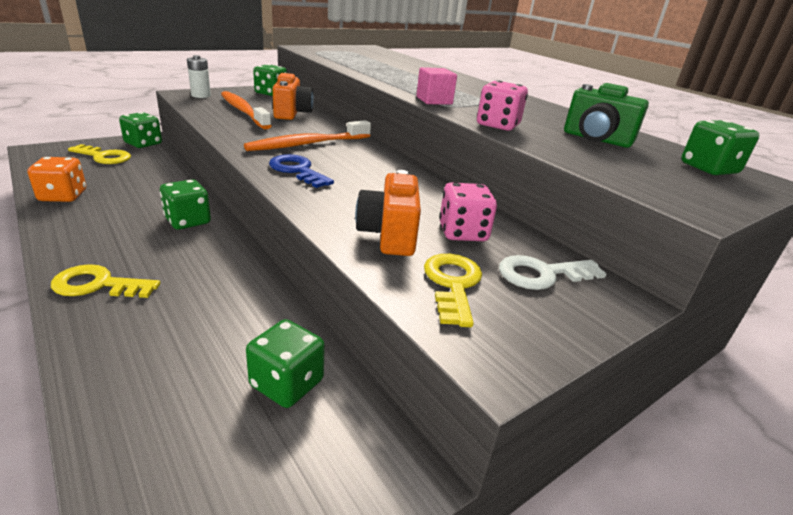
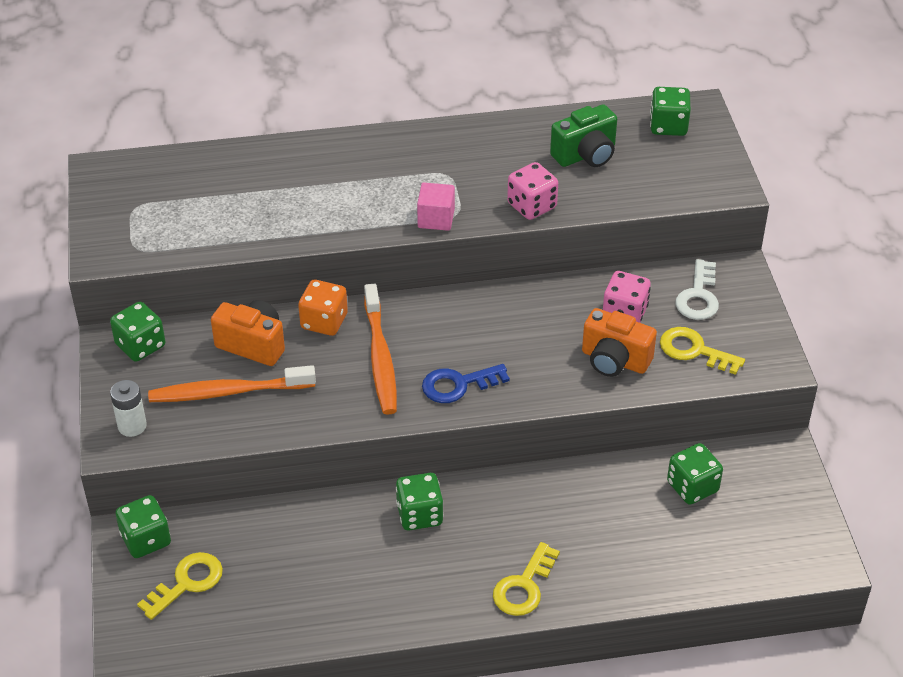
camera: 60 degrees left, 15 degrees up
orange dice [28,157,86,202] -> orange dice moved to [298,280,348,336]

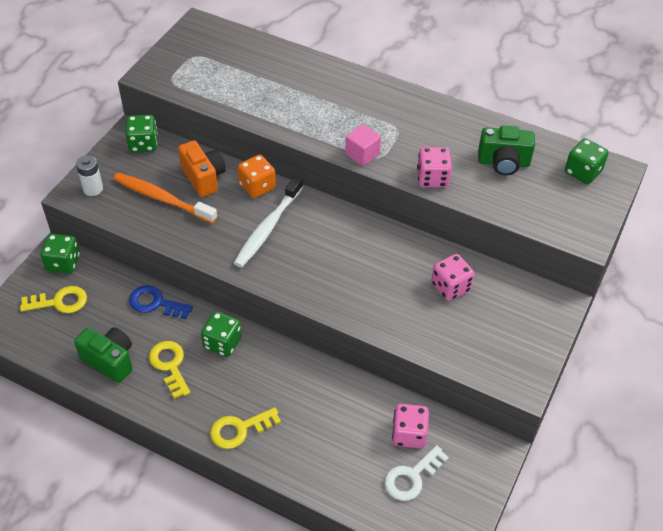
camera: 35 degrees right, 5 degrees up
orange toothbrush [364,283,397,415] -> white toothbrush [234,176,303,268]
blue key [422,364,510,403] -> blue key moved to [129,285,193,319]
orange camera [582,308,657,377] -> none
yellow key [660,327,745,375] -> yellow key moved to [149,341,190,399]
green dice [667,443,723,505] -> pink dice [392,404,429,448]
white key [675,259,719,320] -> white key moved to [384,445,449,501]
none -> green camera [74,327,133,383]

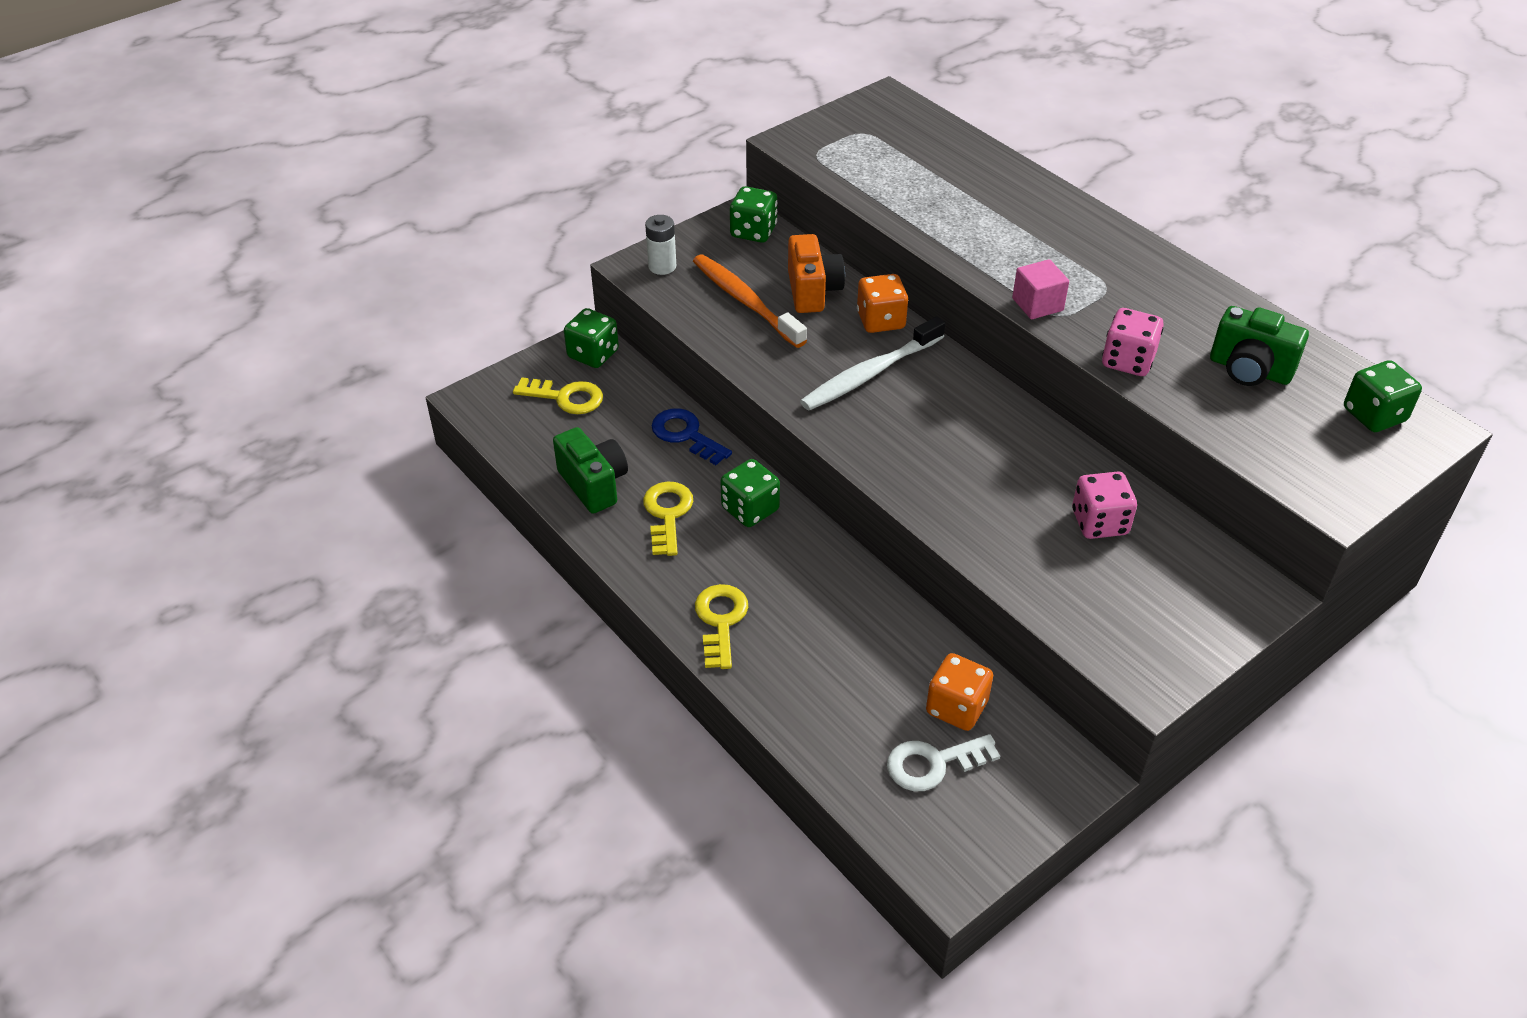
camera: 25 degrees right, 5 degrees down
yellow key [210,407,281,449] -> yellow key turned 90 degrees clockwise [695,584,748,669]
pink dice [392,404,429,448] -> orange dice [926,653,993,731]

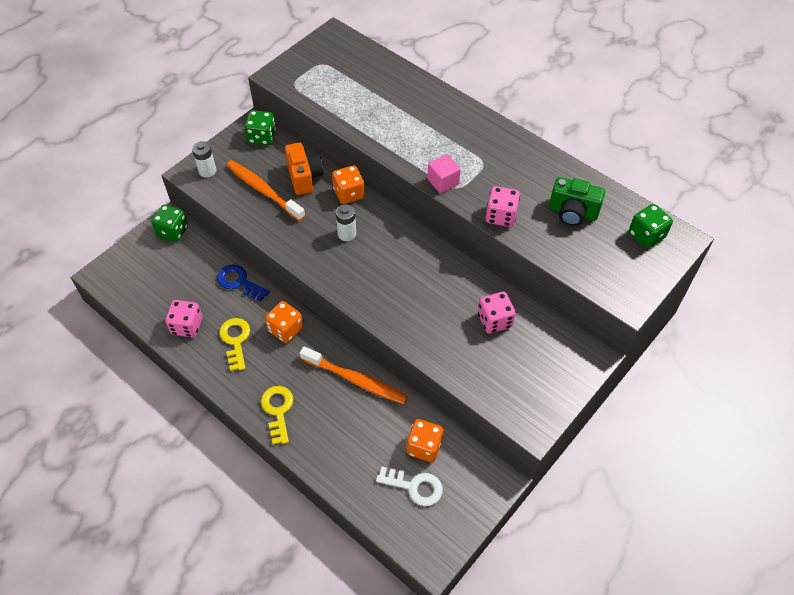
camera: 10 degrees left, 10 degrees up
yellow key [513,377,603,414] -> none
green camera [553,427,628,514] -> pink dice [165,300,202,337]
green dice [720,459,780,527] -> orange dice [265,301,303,343]
white toothbrush [800,317,945,410] -> white battery [336,204,356,241]
white key [887,734,1000,791] -> white key turned 135 degrees counterclockwise [376,467,443,506]
none -> orange toothbrush [300,347,408,404]

